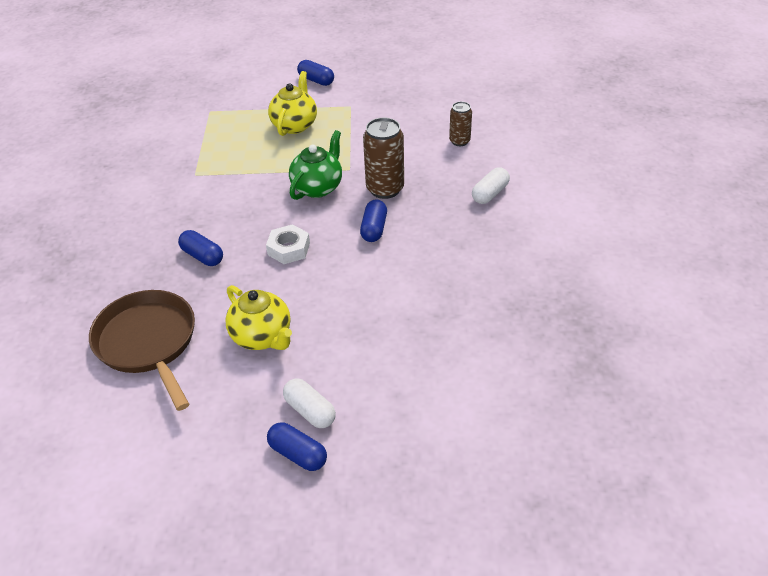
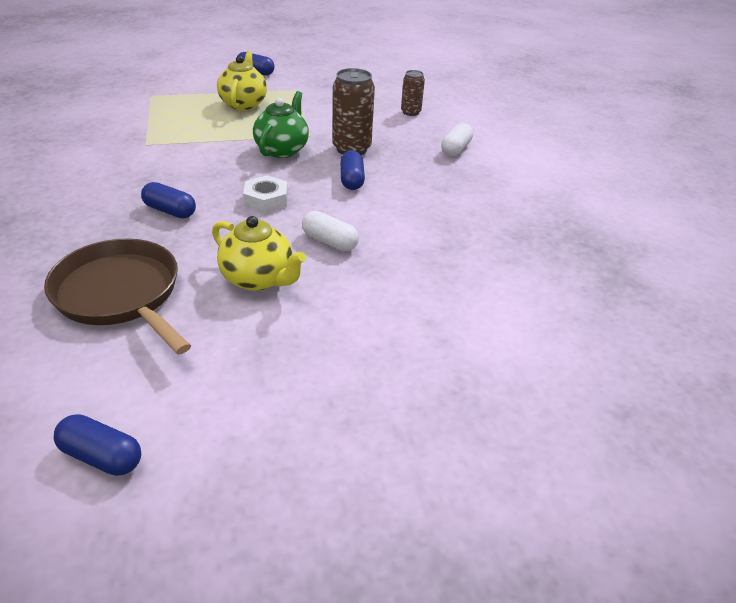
camera: 15 degrees left, 5 degrees down
blue capsule [267,422,327,471] -> blue capsule moved to [54,414,141,476]
white capsule [283,378,336,428] -> white capsule moved to [302,211,359,251]

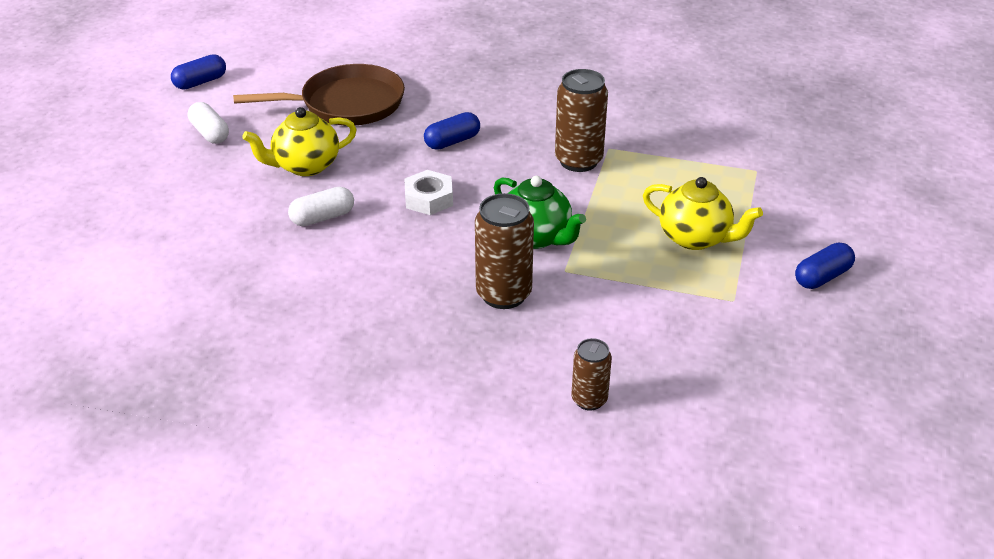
camera: 120 degrees right, 0 degrees up
blue capsule [340,150,365,190] -> none
white capsule [441,123,473,156] -> white capsule moved to [188,102,229,144]
none -> brown can [555,69,608,172]

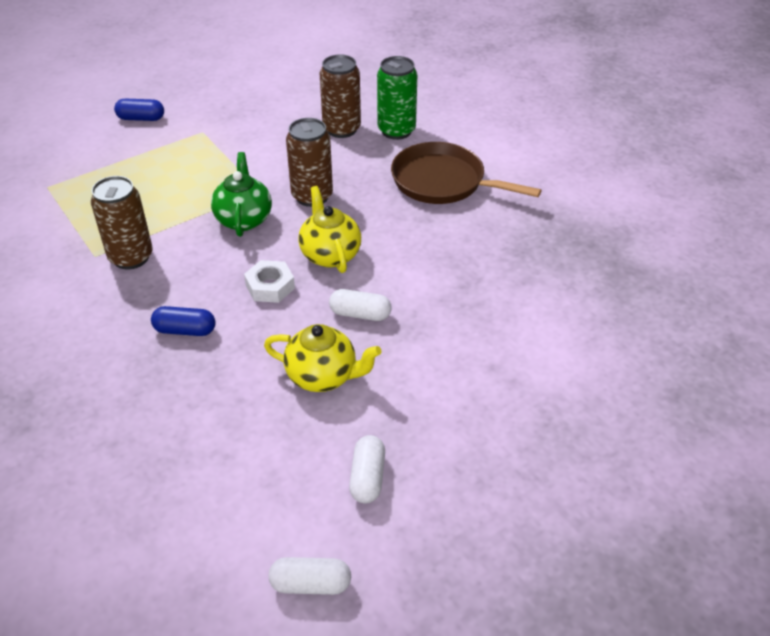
camera: 140 degrees left, 5 degrees up
blue capsule [171,54,226,90] -> white capsule [269,557,351,595]
brown pan [233,64,405,126] -> brown pan moved to [391,142,542,204]
brown can [571,338,612,411] -> brown can [319,54,361,138], size x1.70
yellow teapot [643,177,763,250] -> yellow teapot moved to [298,186,361,273]
none -> green can [377,56,417,140]

